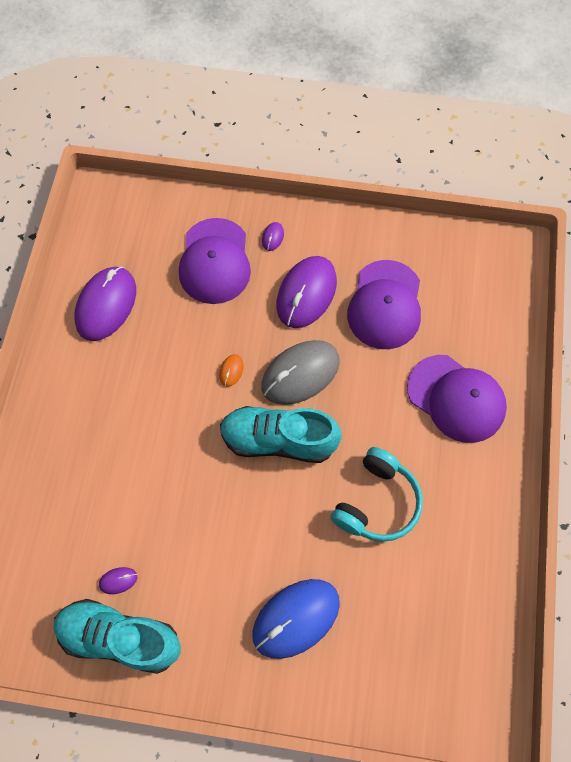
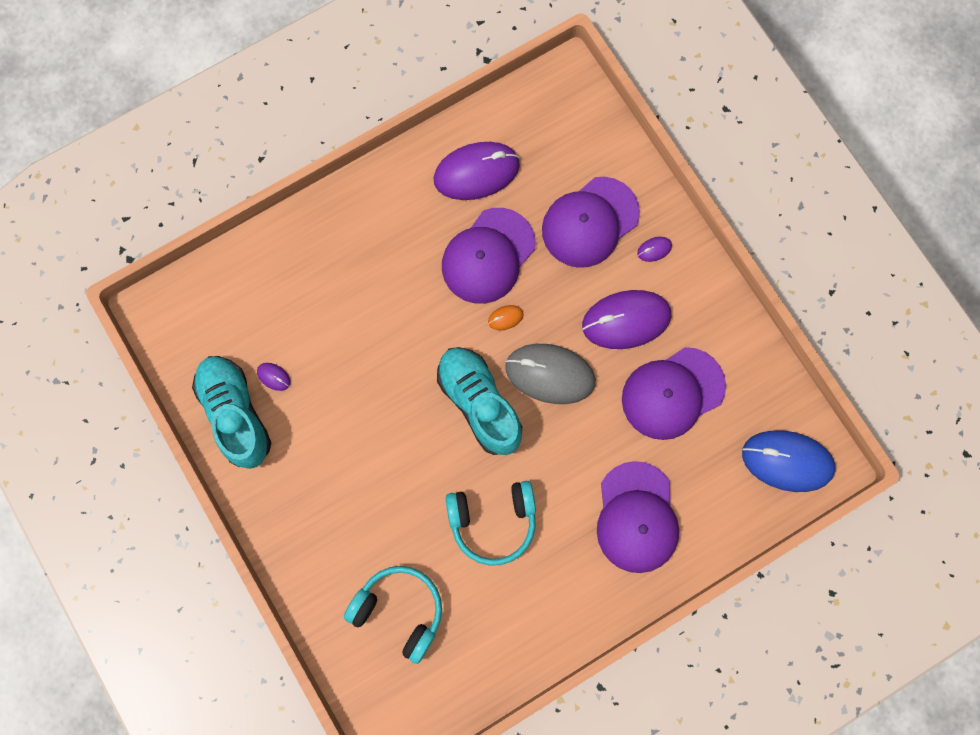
camera: 50 degrees right, 10 degrees up
blue mouse [252,579,340,659] -> blue mouse moved to [742,431,835,492]
none -> turquoise headphones [344,566,442,664]
none -> purple cap [442,208,536,304]

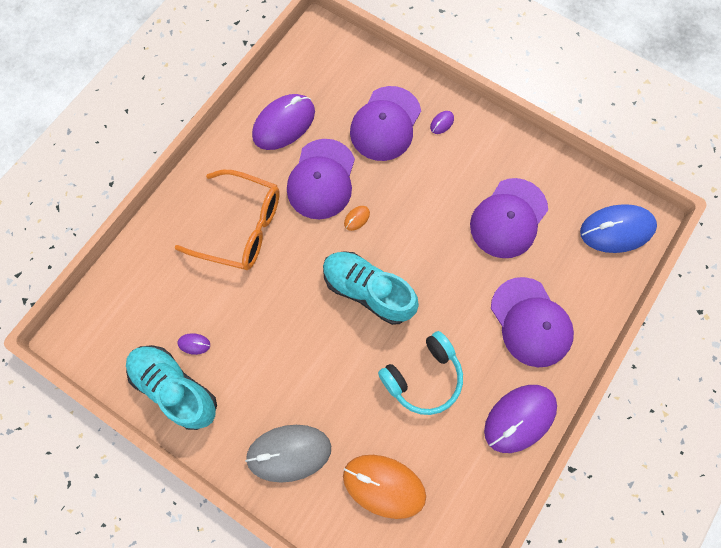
camera: 25 degrees left, 5 degrees down
turquoise headphones [344,566,442,664] -> orange mouse [343,455,426,519]
grey mouse [505,344,596,404] -> grey mouse moved to [245,425,331,483]
purple mouse [582,290,671,349] -> purple mouse moved to [484,385,557,453]
none -> orange glasses [174,170,280,270]

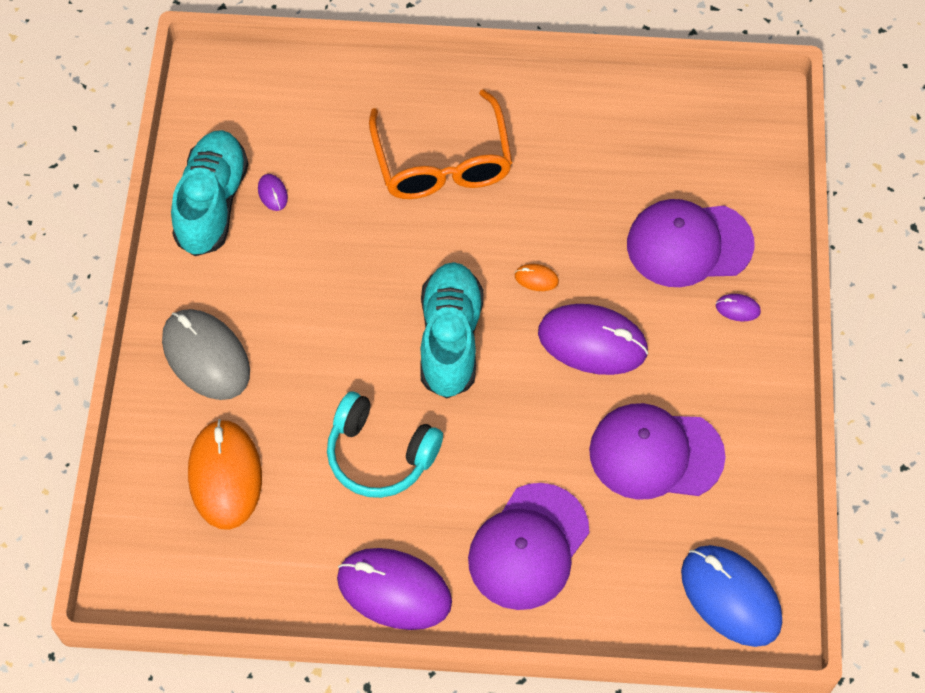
camera: 60 degrees right, 10 degrees down
purple mouse [252,94,315,150] -> purple mouse moved to [538,304,648,375]
purple cap [287,139,355,219] -> none

